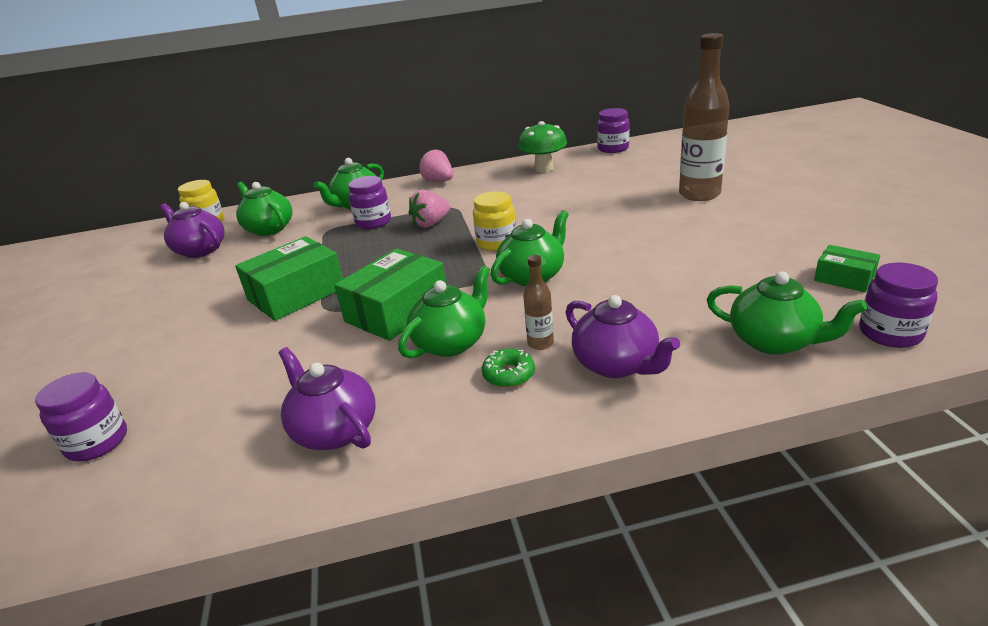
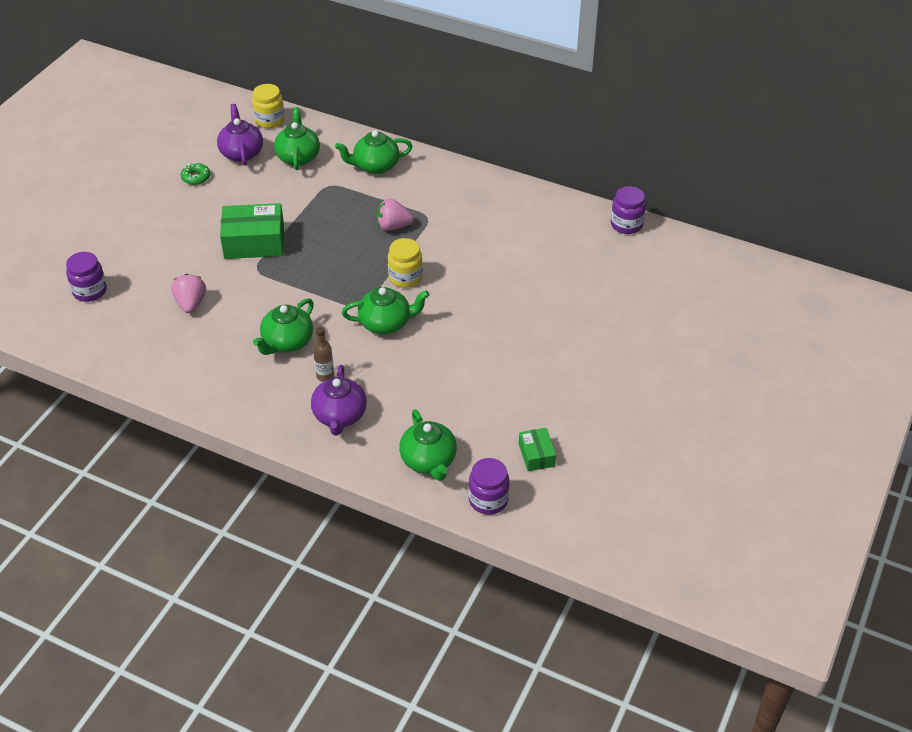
camera: 35 degrees right, 15 degrees up
purple teapot [279,347,376,450] -> none
green box [334,249,446,341] -> none
purple jar [348,176,391,229] -> none
green teapot [398,265,490,358] -> green teapot turned 135 degrees clockwise [253,298,314,355]
pink strawberry [419,149,453,182] -> pink strawberry moved to [171,274,206,313]
green donut [482,348,535,388] -> green donut moved to [181,162,210,185]
green mushroom [518,121,567,173] -> none
brown bottle [679,33,730,201] -> none

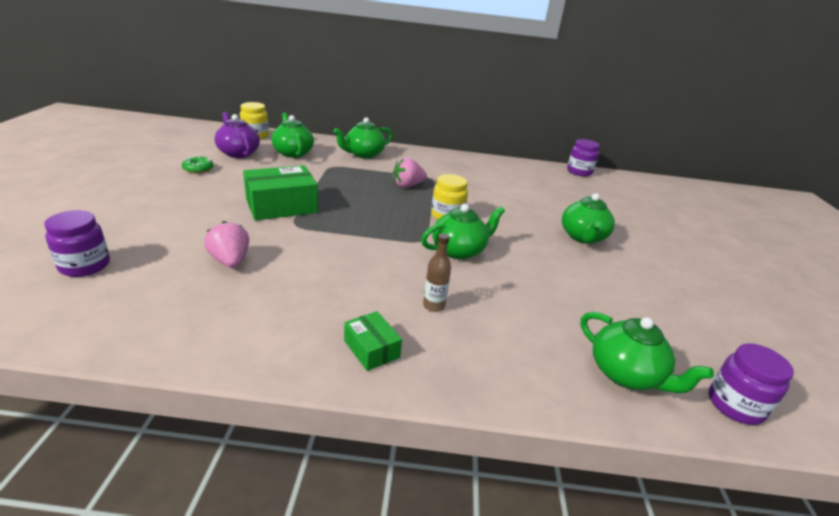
camera: 25 degrees left, 15 degrees down
green teapot [253,298,314,355] -> green teapot moved to [562,193,615,244]
purple teapot [311,365,367,435] -> none
green box [519,428,556,471] -> green box moved to [344,311,402,371]

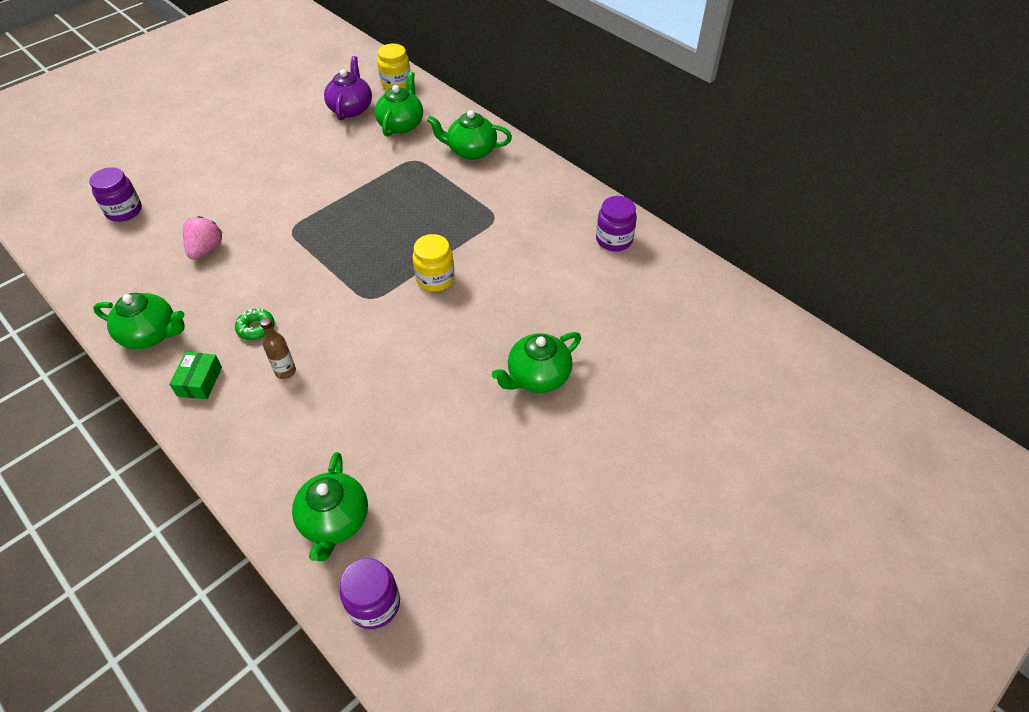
camera: 45 degrees right, 20 degrees up
green donut [182,156,214,173] -> green donut moved to [235,308,275,341]
green box [243,165,318,220] -> none
pink strawberry [393,157,427,188] -> none
green teapot [421,204,505,260] -> green teapot moved to [93,293,185,349]
purple jar [567,139,600,176] -> purple jar moved to [596,196,637,251]

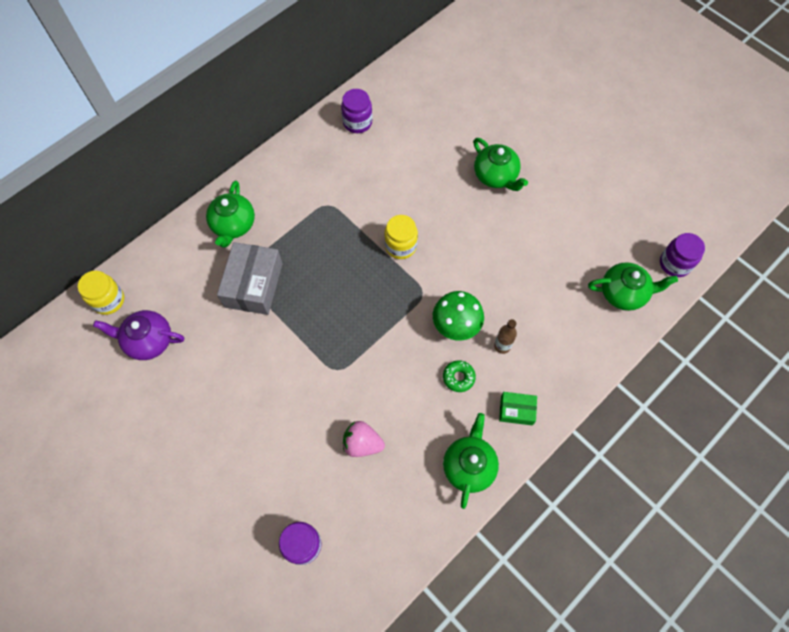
camera: 90 degrees left, 15 degrees up
green teapot [375,72,423,137] -> none
none -> grey box [217,242,283,315]
none -> green mushroom [433,291,484,340]

